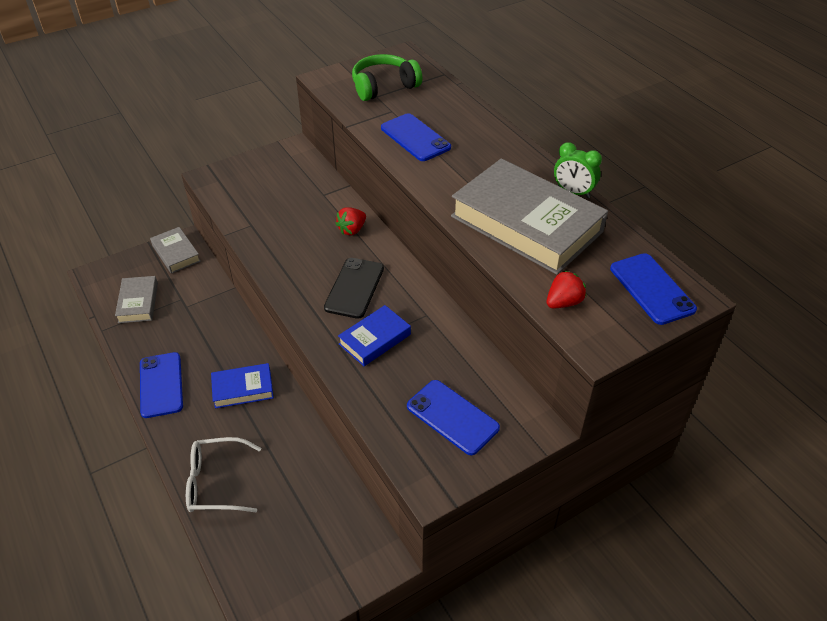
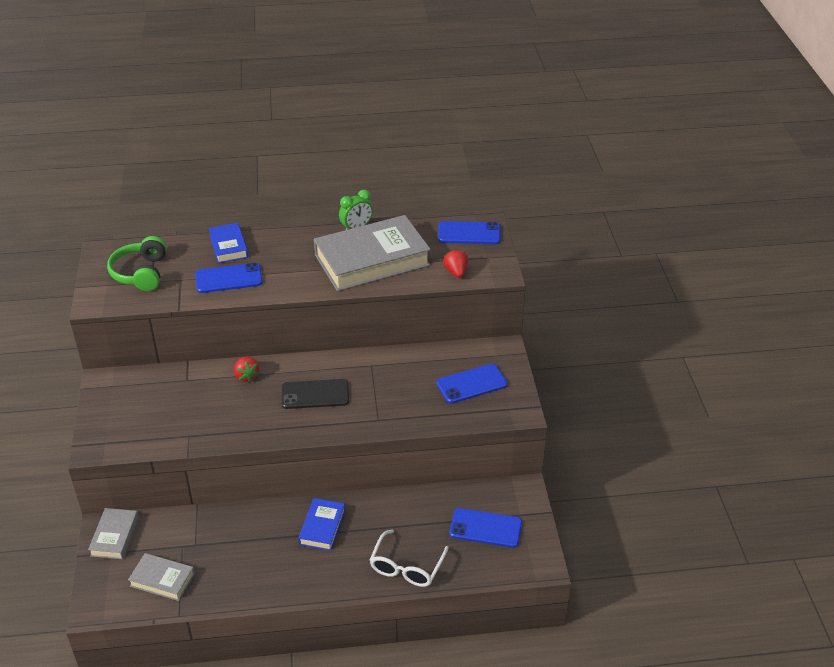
camera: 65 degrees left, 5 degrees down
blue phone [140,352,183,418] -> blue phone moved to [449,508,522,548]
grey book [150,227,201,274] -> grey book turned 75 degrees counterclockwise [88,508,139,560]
black phone [324,258,384,319] -> black phone turned 45 degrees counterclockwise [282,379,349,409]
blue book [338,305,411,366] -> blue book moved to [209,223,248,263]

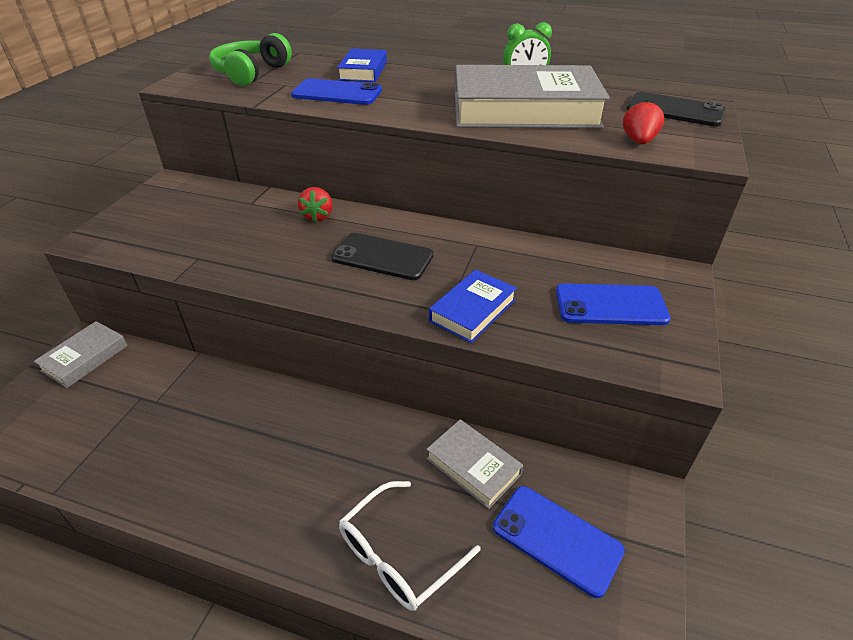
camera: 25 degrees right, 0 degrees up
grey book [128,553,195,601] -> grey book moved to [426,419,523,509]
blue book [298,498,345,551] -> blue book moved to [429,269,517,343]
blue phone [438,221,501,244] -> black phone [627,92,726,127]

